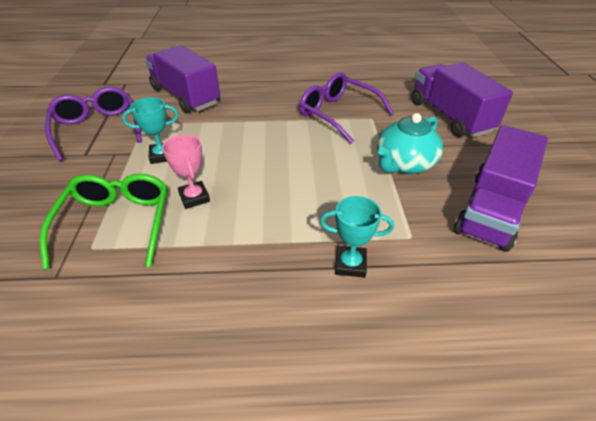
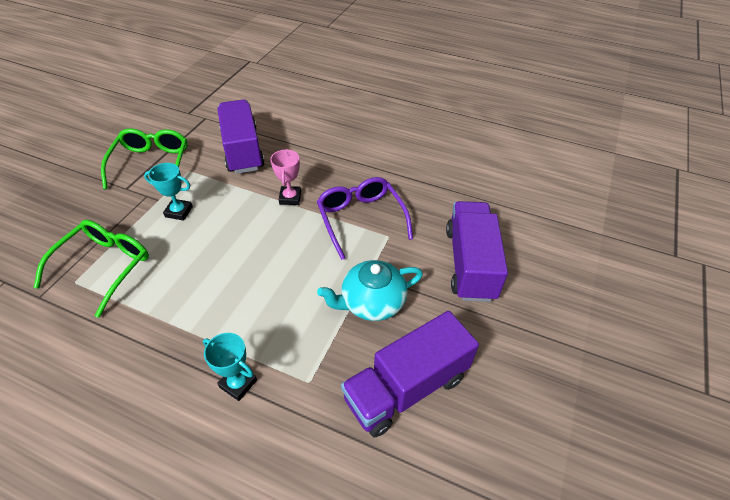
camera: 25 degrees right, 5 degrees up
purple glasses [45,86,142,161] -> green glasses [101,128,187,189]
pink trophy [162,135,210,209] -> pink trophy moved to [270,149,301,205]

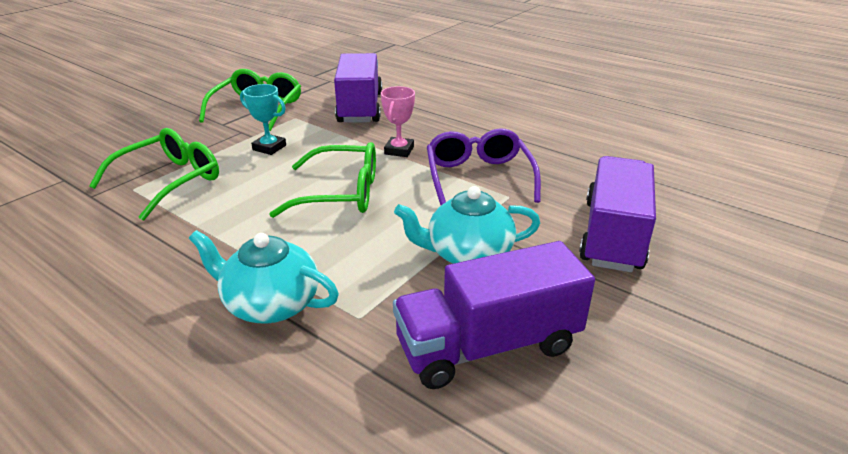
camera: 15 degrees right, 15 degrees down
turquoise trophy [203,333,257,401] -> turquoise teapot [189,230,339,323]
none -> green glasses [269,142,376,218]

